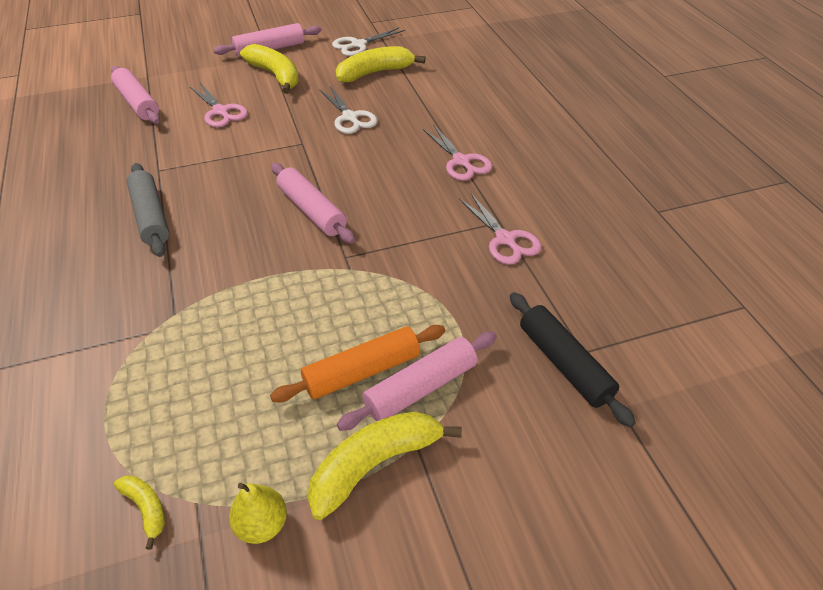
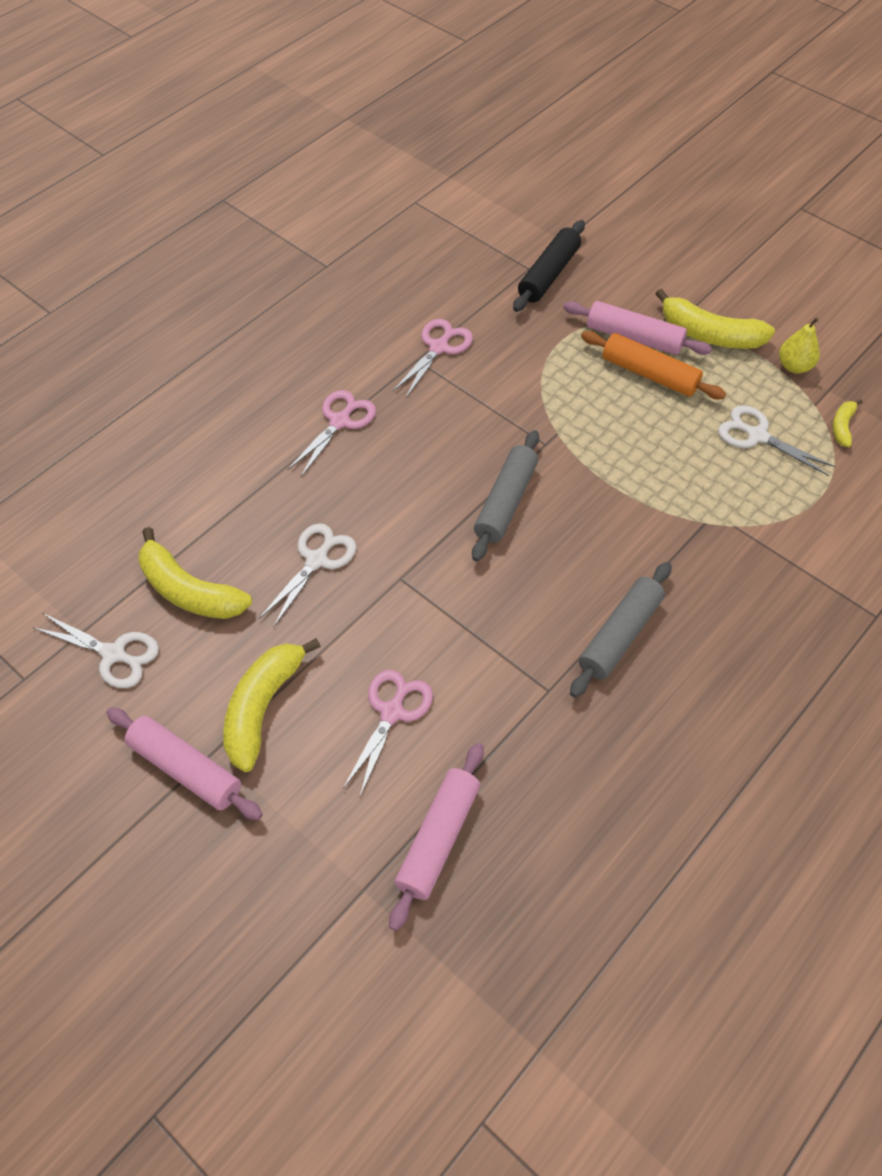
camera: 120 degrees left, 10 degrees up
pink rolling pin [271,163,355,244] -> grey rolling pin [472,430,539,561]
none -> white scissors [718,405,836,476]

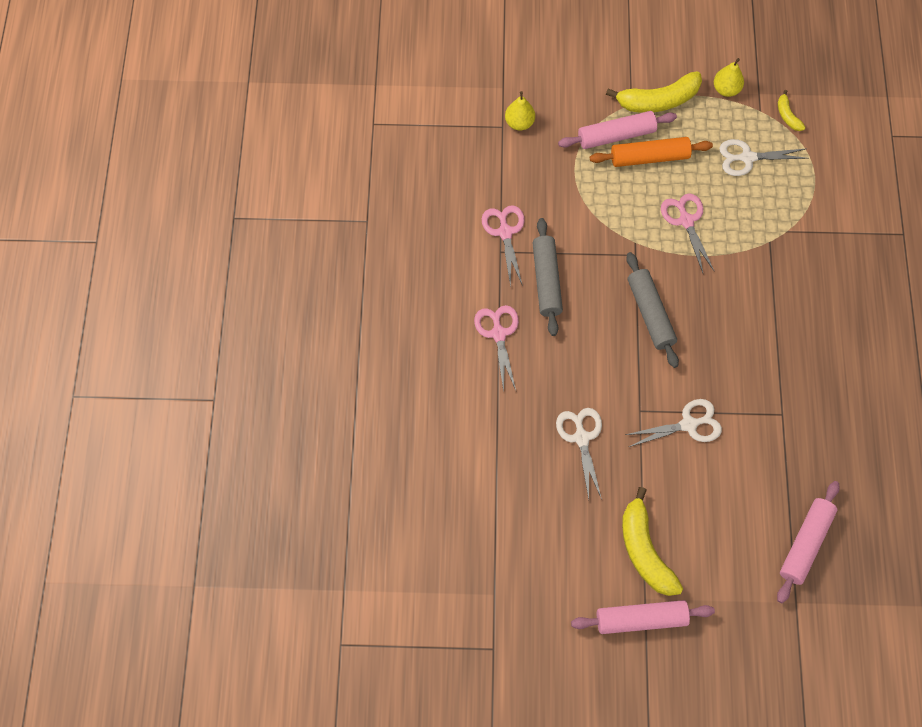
camera: 40 degrees left, 10 degrees up
white scissors [32,613,159,688] -> white scissors moved to [625,399,722,447]
yellow banana [139,527,252,619] -> none
pink scissors [342,670,433,796] -> pink scissors moved to [661,193,715,273]
pink rolling pin [389,743,484,931] -> pink rolling pin turned 45 degrees clockwise [777,481,840,603]
black rolling pin [513,220,585,312] -> yellow pear [505,91,535,131]
grey rolling pin [570,562,672,698] -> grey rolling pin moved to [532,218,563,336]

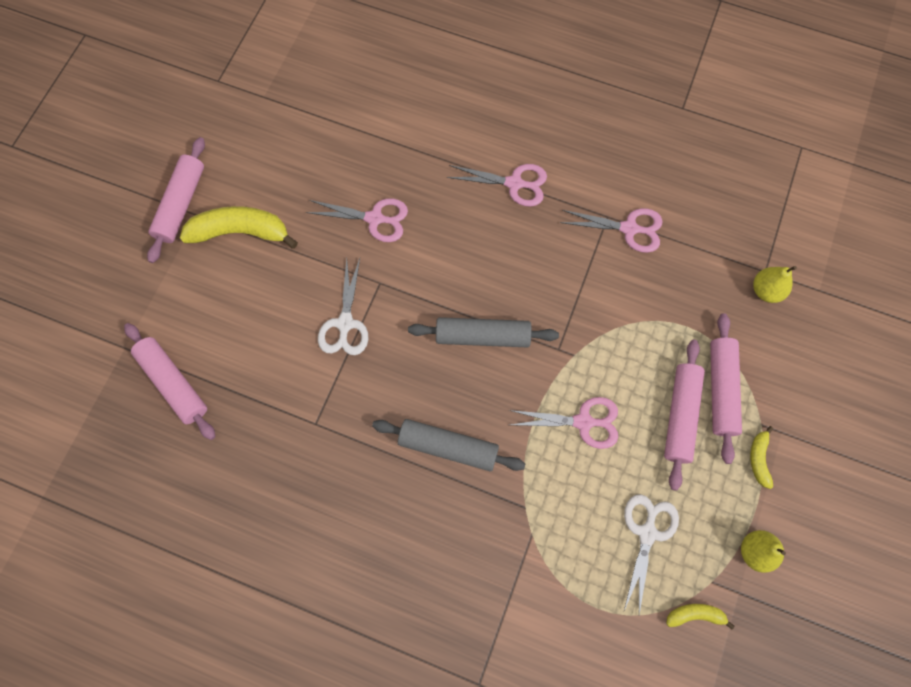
camera: 110 degrees right, 5 degrees up
grey rolling pin [532,218,563,336] -> grey rolling pin moved to [372,419,525,471]
white scissors [556,408,602,499] -> pink scissors [306,198,408,242]
orange rolling pin [590,137,713,167] -> pink rolling pin [664,340,705,491]
yellow banana [606,71,702,113] -> yellow banana [750,426,773,489], size x0.49

